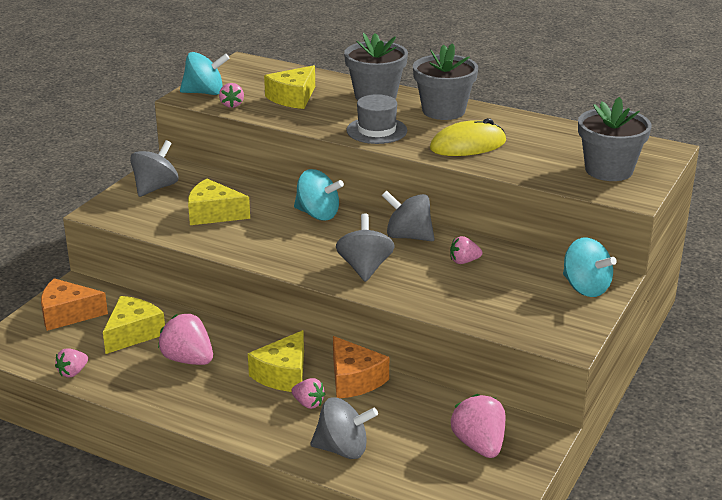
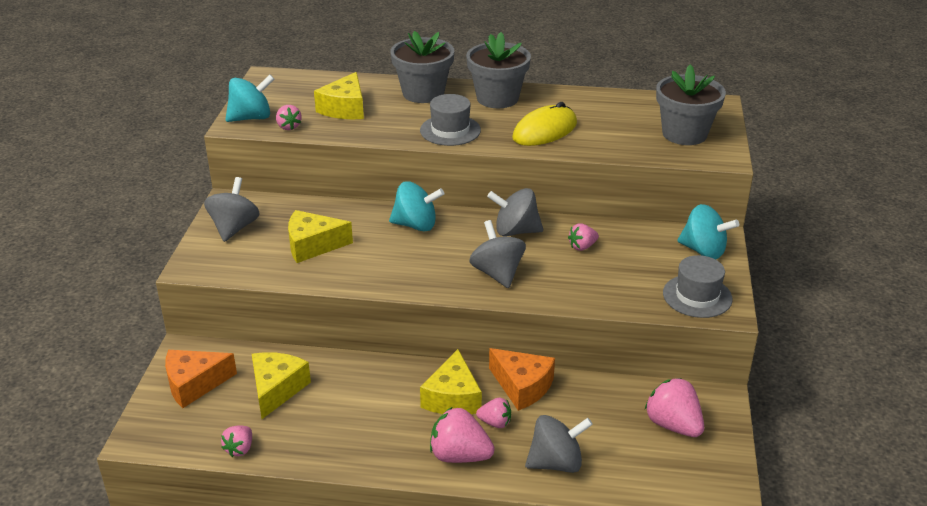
camera: 20 degrees left, 5 degrees up
pink strawberry [158,314,213,365] -> pink strawberry moved to [430,407,495,463]
none -> grey hat [663,255,733,318]

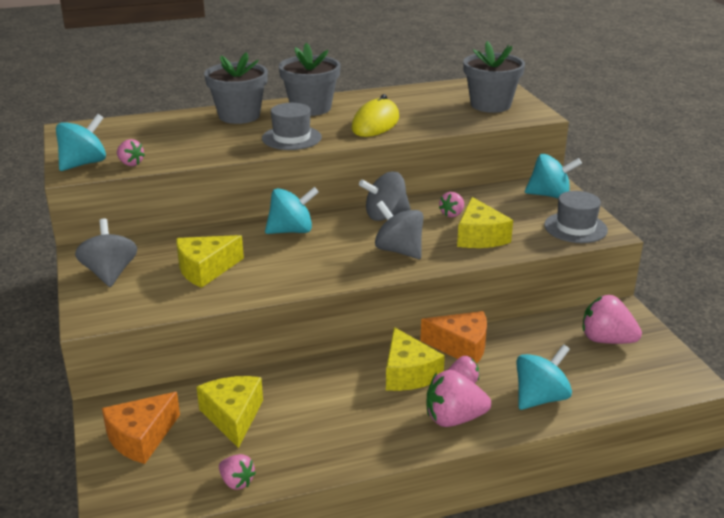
camera: 25 degrees left, 5 degrees down
pink strawberry [221,426,252,457] -> pink strawberry turned 45 degrees counterclockwise [219,454,256,490]
yellow cheese [314,72,364,119] -> yellow cheese moved to [457,197,513,248]
grey spinning top [525,415,593,473] -> turquoise spinning top [516,344,572,410]

